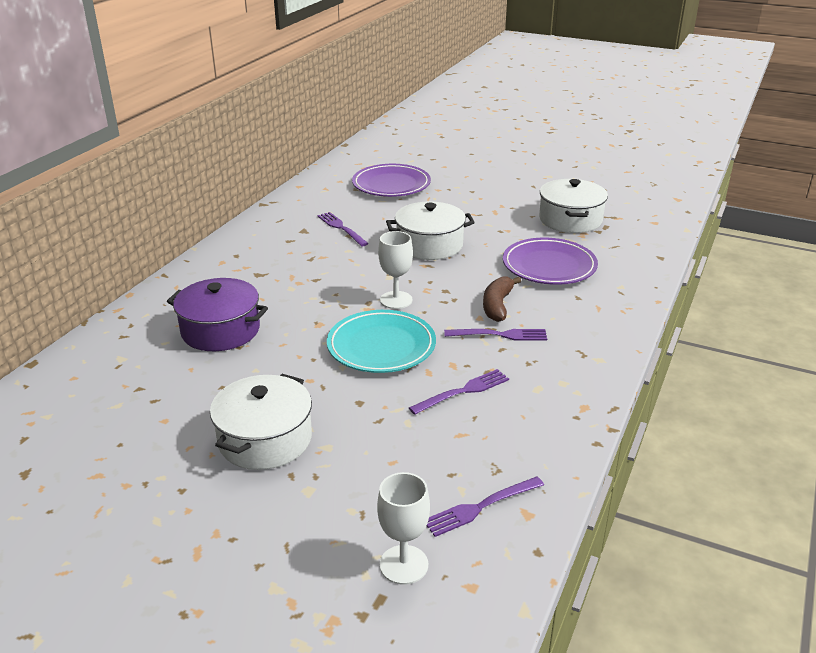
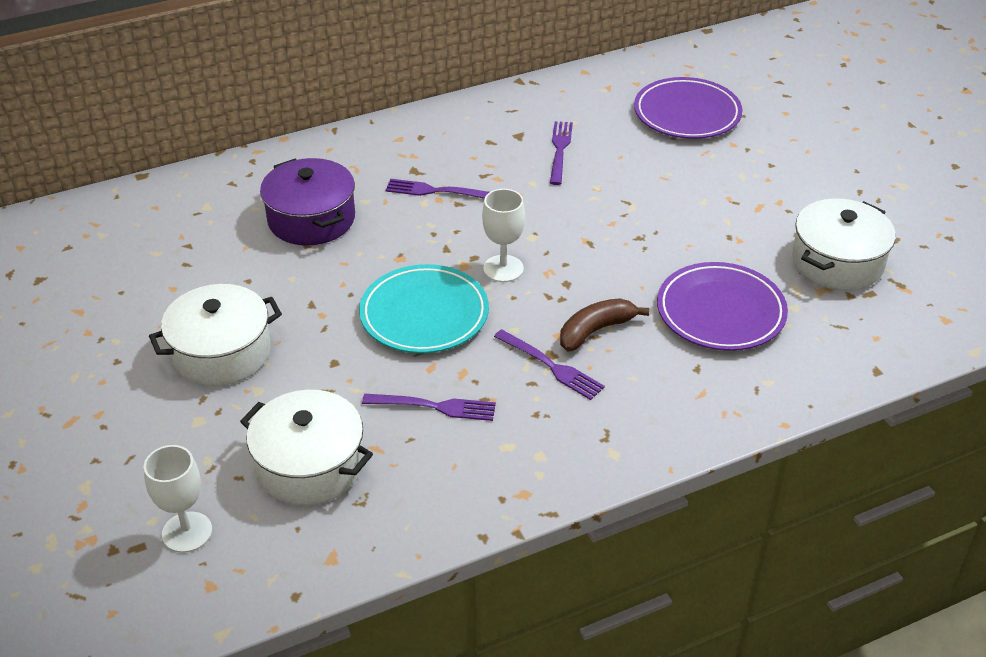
camera: 40 degrees right, 10 degrees up
white pot [386,201,475,260] -> white pot moved to [240,390,373,505]
purple fork [427,477,544,537] -> purple fork moved to [386,179,489,199]

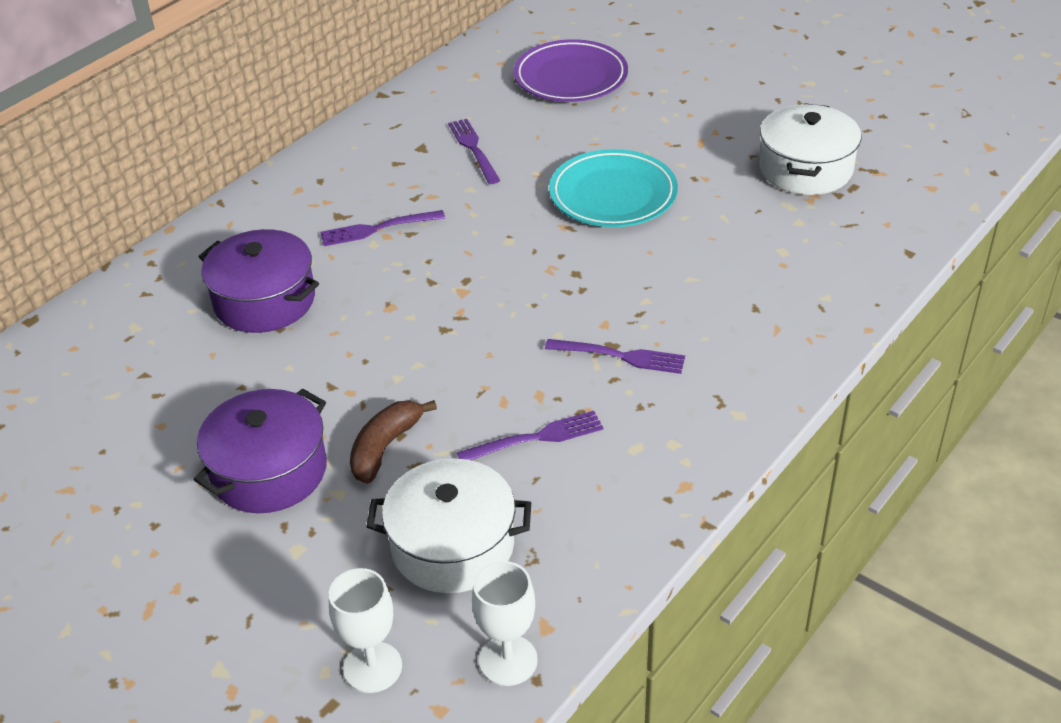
camera: 25 degrees left, 0 degrees up
white pot [149,284,282,386] -> purple pot [194,389,327,513]
turquoise plate [359,264,489,353] -> turquoise plate moved to [549,149,678,227]
white goblet [482,189,525,282] -> white goblet moved to [472,561,538,686]
brown banana [560,298,650,351] -> brown banana moved to [350,400,437,484]
purple plate [657,262,788,351] -> none

